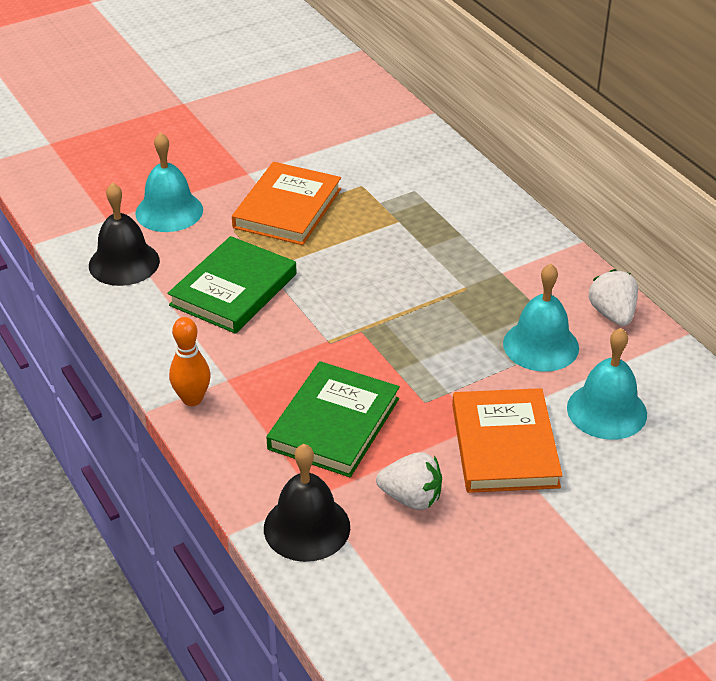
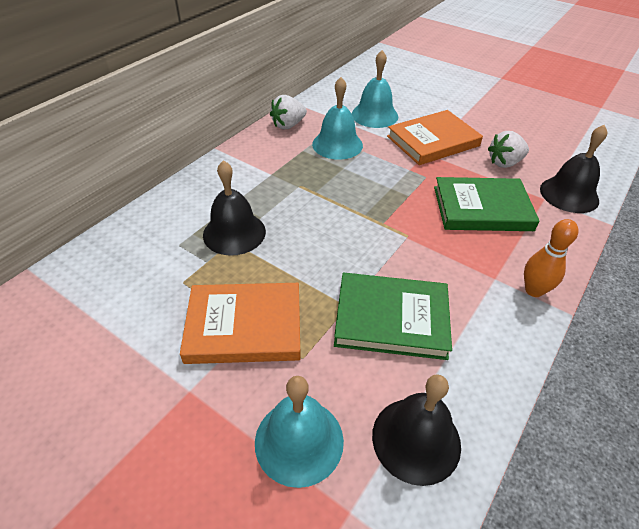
camera: 115 degrees left, 5 degrees up
white strawberry [376,452,442,510] -> white strawberry turned 105 degrees counterclockwise [488,131,529,168]
none -> black bell [203,160,266,256]

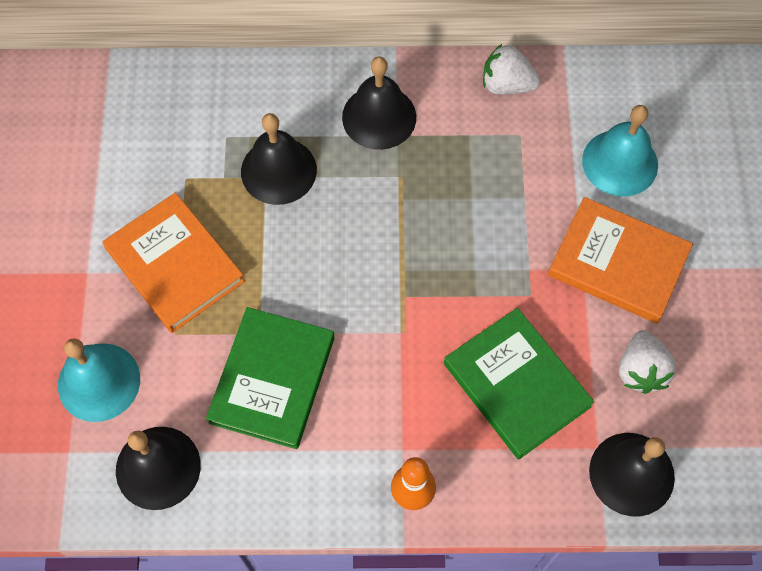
camera: 55 degrees right, 20 degrees up
turquoise bell [312,77,363,160] -> none
green book [334,273,452,360] -> green book turned 45 degrees clockwise [206,307,334,449]
white strawberry [488,131,529,168] -> white strawberry turned 120 degrees counterclockwise [619,330,676,394]
none -> black bell [342,56,416,150]

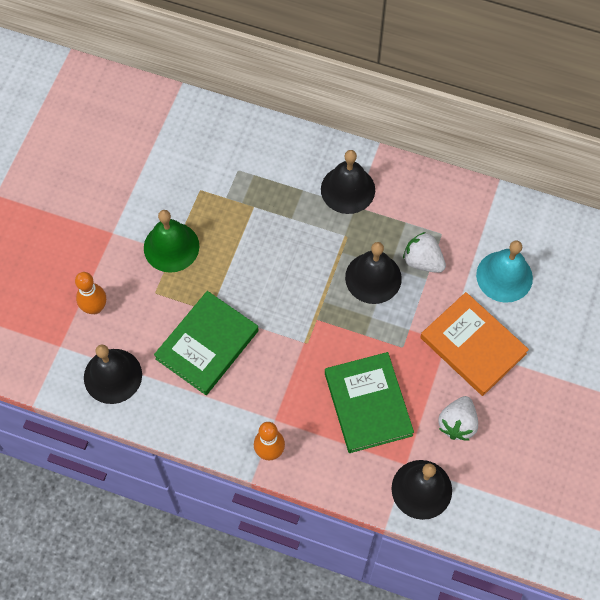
camera: 20 degrees right, 0 degrees up
turquoise bell [58,338,140,422] -> orange bowling pin [75,272,106,314]
orange book [103,192,245,333] -> green bell [144,210,199,273]
black bell [241,113,317,205] -> black bell moved to [345,242,402,304]
white strawberry [483,44,540,95] -> white strawberry moved to [403,232,446,273]

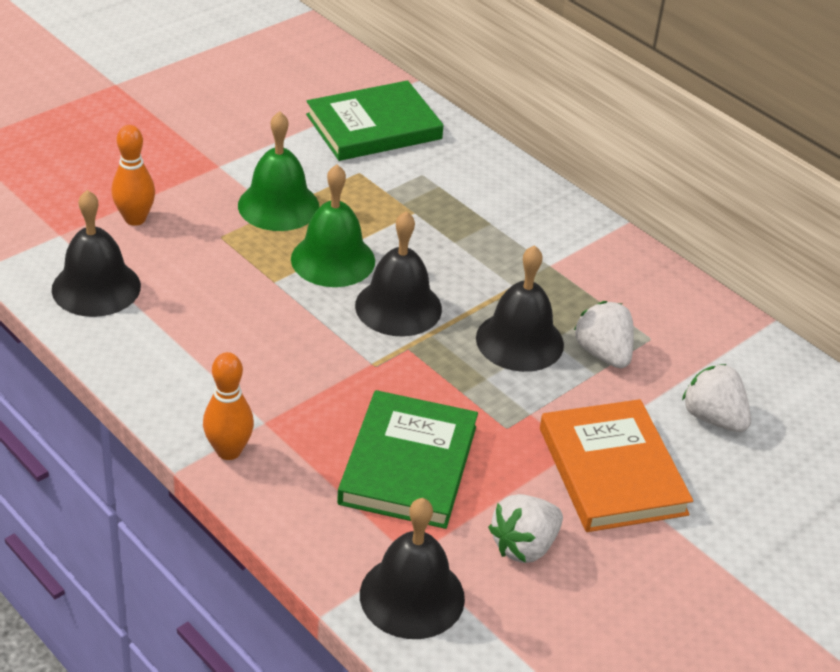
camera: 25 degrees right, 25 degrees down
green book [154,291,259,395] -> green book moved to [306,80,444,161]
black bell [321,150,375,214] -> black bell moved to [355,211,442,337]
turquoise bell [476,240,533,303] -> white strawberry [682,364,751,432]
none -> green bell [291,165,375,287]

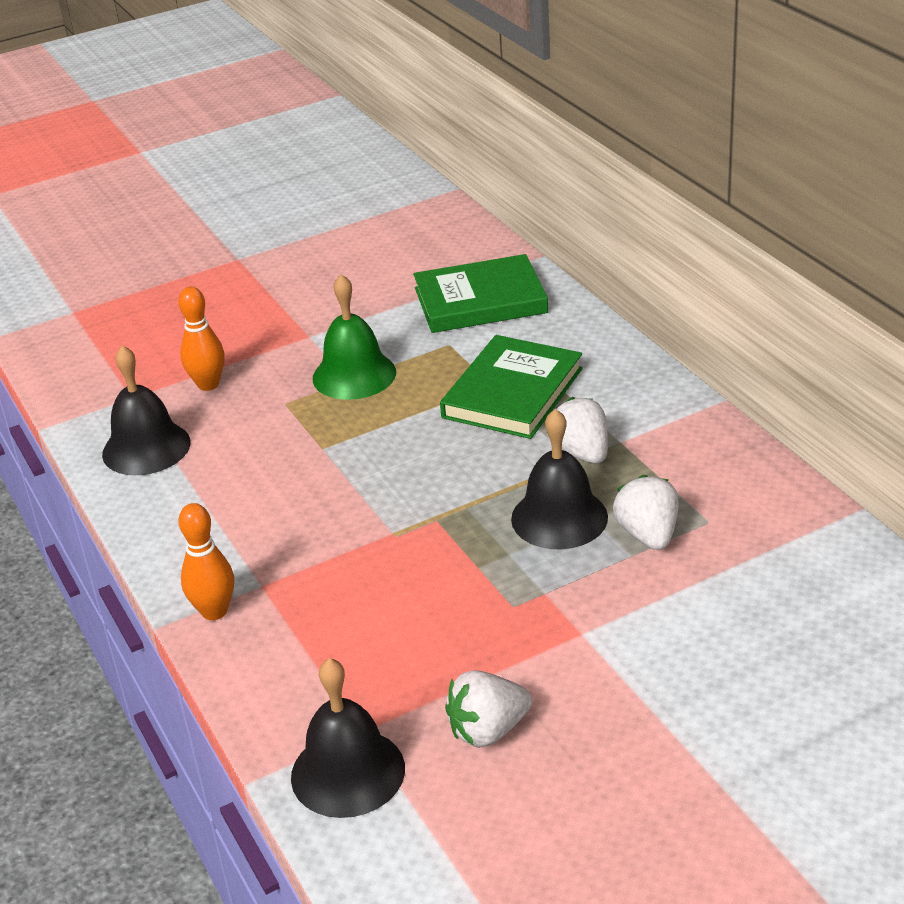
camera: 20 degrees right, 5 degrees down
green bell [291,165,375,287] -> none
green book [337,390,478,529] -> green book moved to [440,335,583,439]
black bell [355,211,442,337] -> none
orange book [540,399,693,532] -> none
white strawberry [682,364,751,432] -> white strawberry moved to [547,397,608,463]

